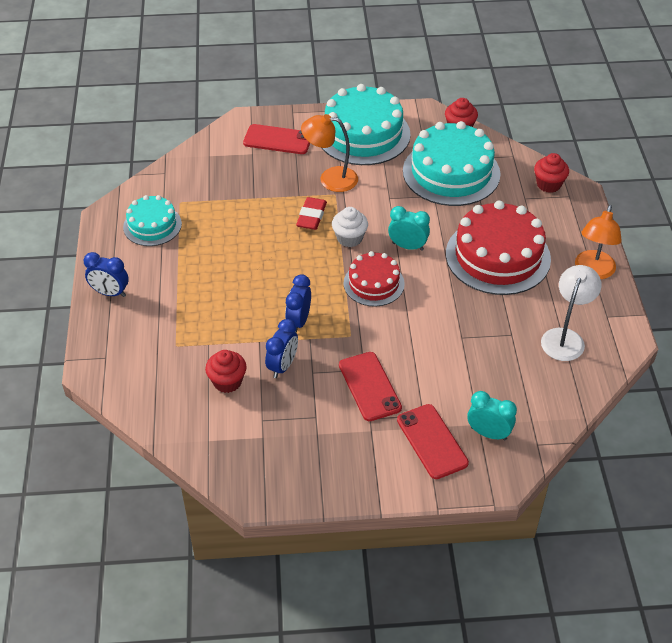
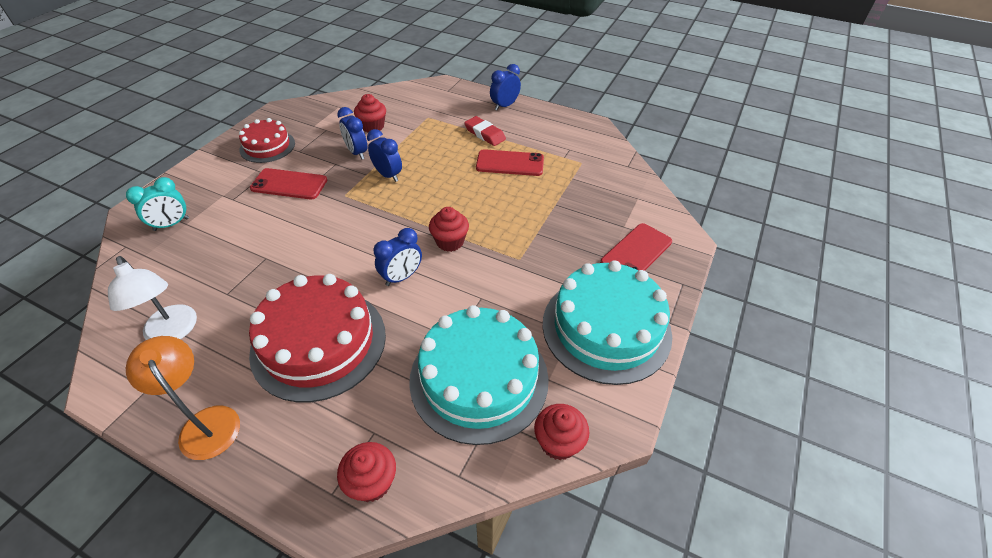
camera: 120 degrees right, 0 degrees up
turquoise cake [123,195,182,246] -> none
red eraser [296,197,327,230] -> red eraser moved to [464,116,506,146]
orange lamp [301,114,358,192] -> none
white cupcake [332,207,368,247] -> red cupcake [429,207,469,252]
red cake [343,251,405,307] -> red cake moved to [239,118,295,163]
turquoise clock [388,206,430,251] -> blue clock [373,228,422,286]
red phone [397,404,469,479] -> red phone moved to [476,149,544,176]

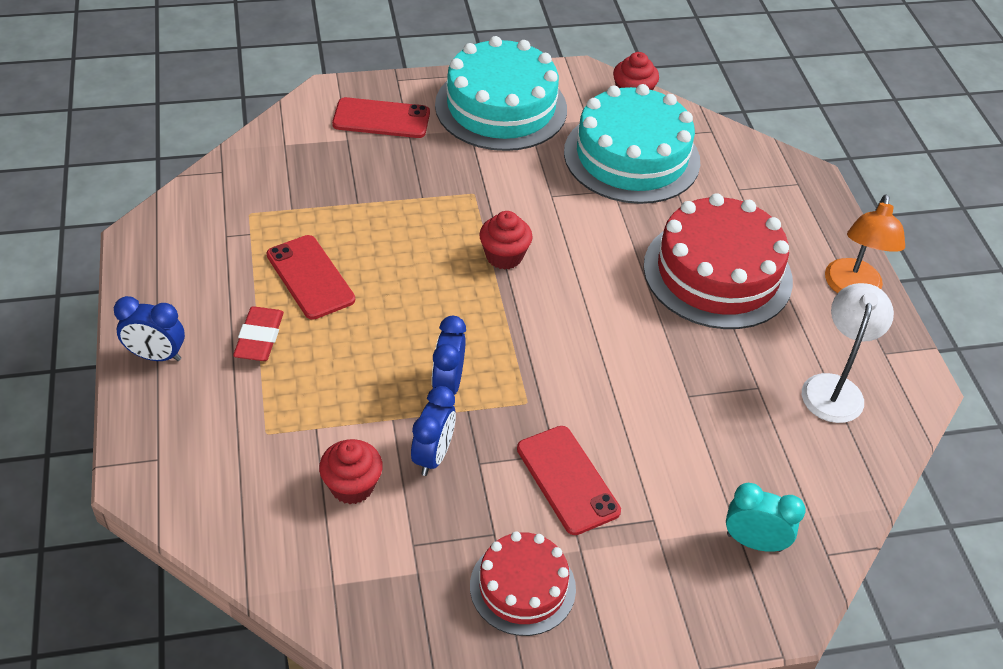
camera: 130 degrees left, 0 degrees up
red cupcake [337,442,396,502] -> none
blue clock [373,228,422,286] -> none

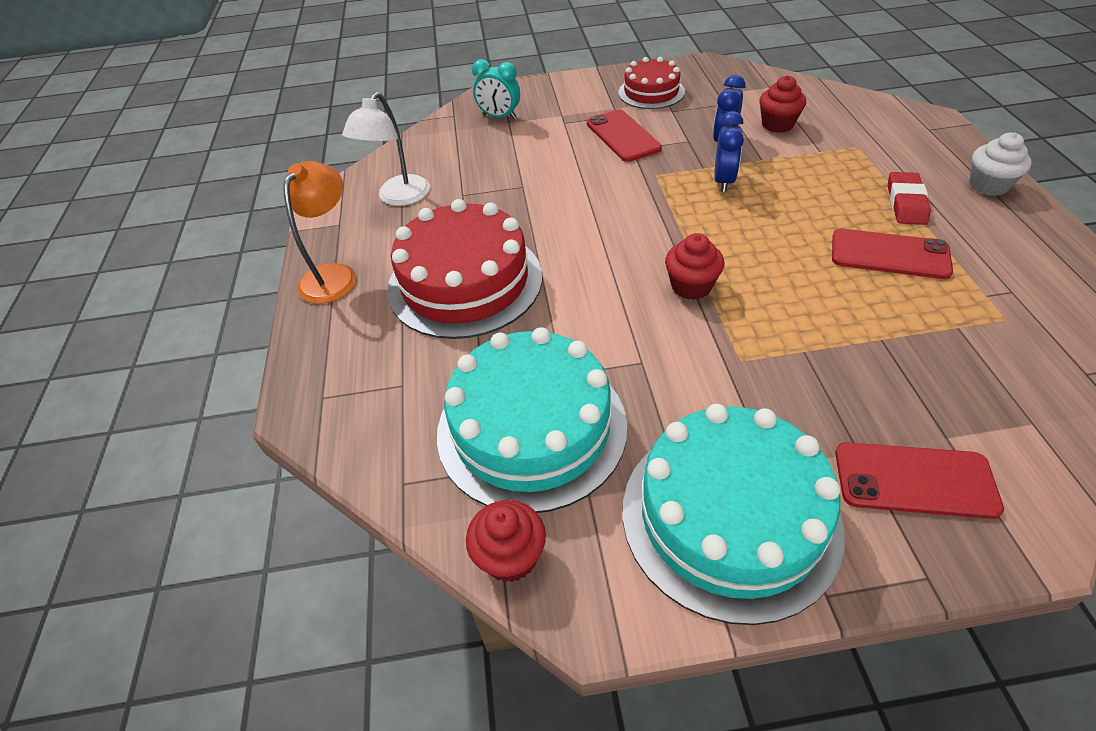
camera: 170 degrees left, 0 degrees up
blue clock [114,296,185,361] -> white cupcake [969,132,1032,196]
red phone [267,235,355,320] -> red phone turned 45 degrees counterclockwise [832,229,953,279]

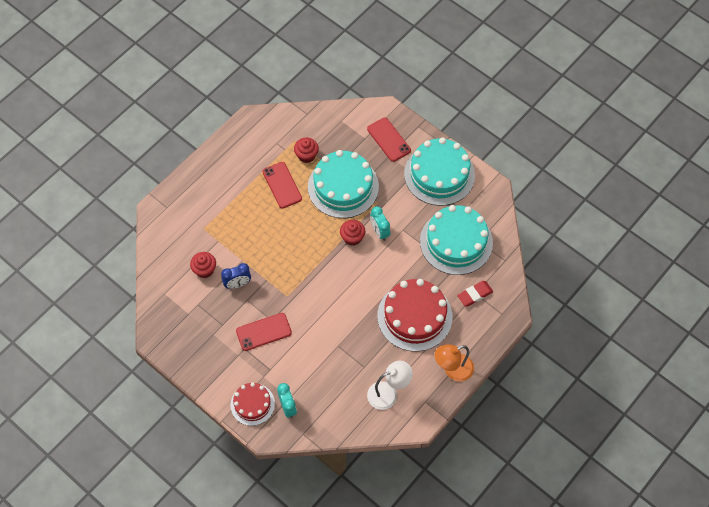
camera: 135 degrees left, 15 degrees up
red cupcake [466,500,546,582] -> red cupcake moved to [294,138,319,163]
red phone [587,110,662,162] -> red phone turned 45 degrees clockwise [236,313,292,351]
red cake [618,57,685,109] -> red cake moved to [230,382,275,426]
blue clock [714,111,744,192] -> none
red eraser [888,172,931,225] -> red eraser moved to [457,281,493,306]
white cupcake [969,132,1032,196] -> none
none -> turquoise cake [308,150,379,218]
none -> turquoise clock [370,206,390,241]

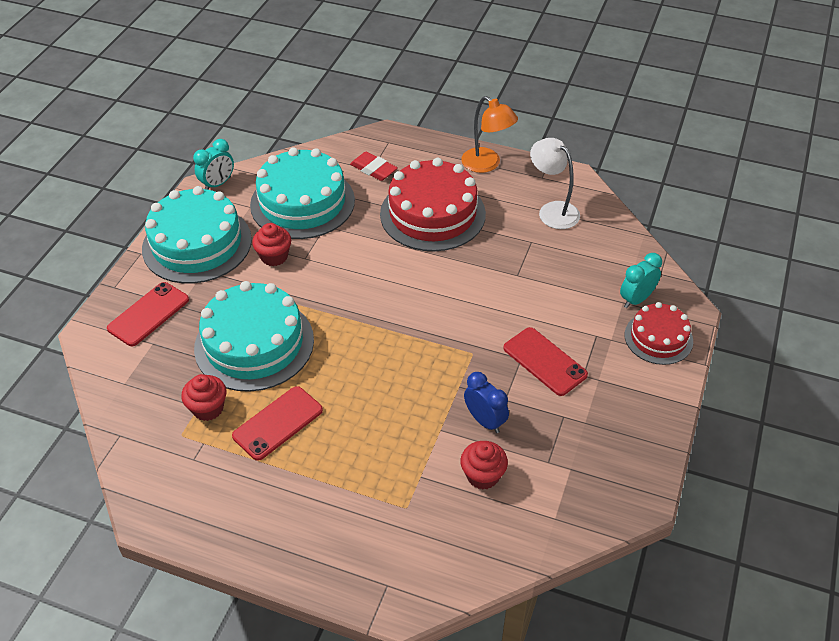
camera: 110 degrees left, 15 degrees down
red cupcake [340,220,366,246] -> red cupcake moved to [252,223,291,266]
turquoise clock [370,206,390,241] -> turquoise clock moved to [193,139,234,190]

